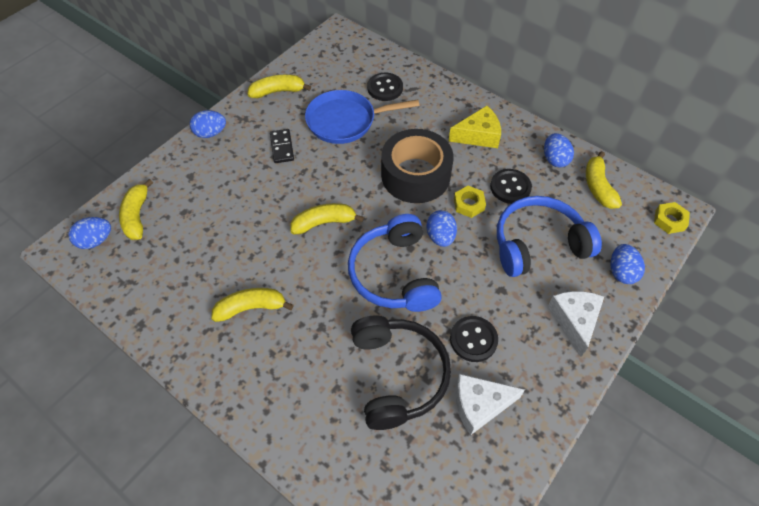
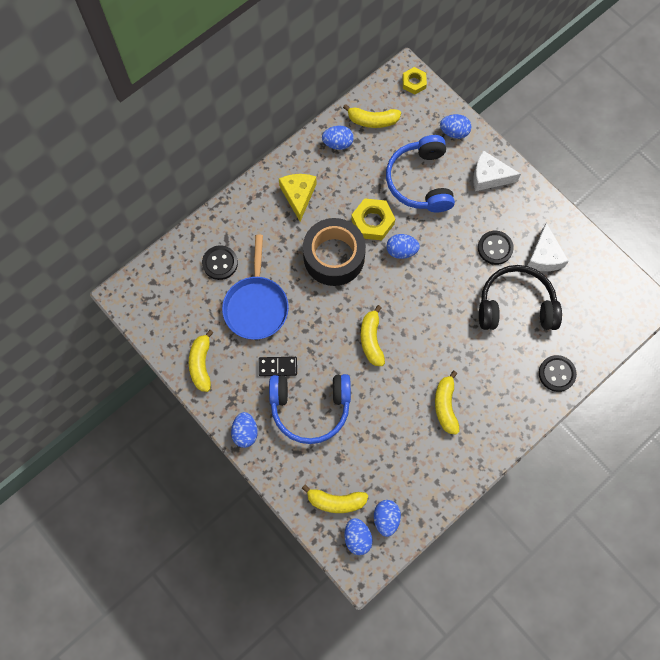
camera: 80 degrees left, 15 degrees up
blue headphones [348,214,442,312] -> blue headphones moved to [269,374,351,444]
yellow nut [454,186,486,218] -> yellow nut [351,198,395,240], size x1.55
black button [490,169,532,204] -> black button moved to [539,355,577,392]
none -> blue egg [374,500,401,537]

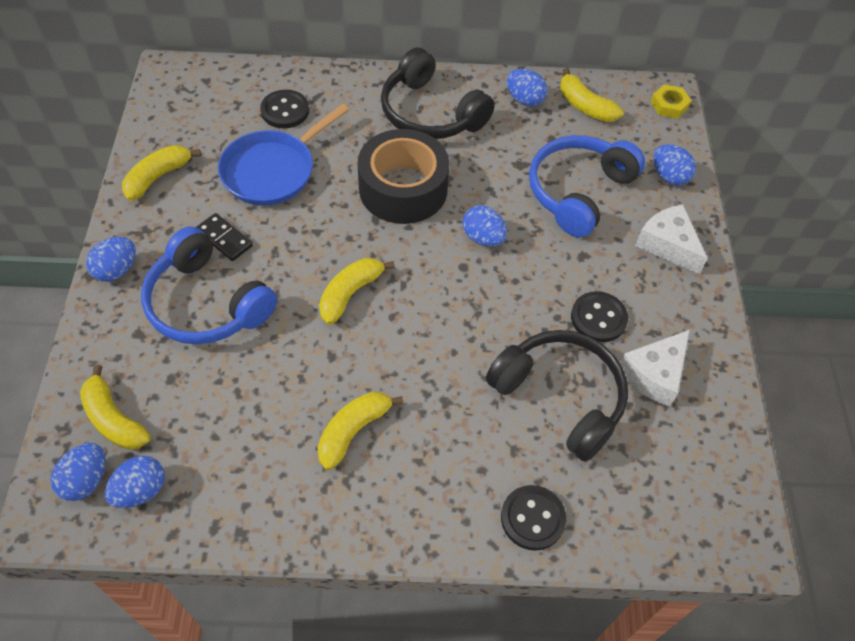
camera: 40 degrees right, 15 degrees down
yellow cheese [279,174,317,222] -> black headphones [381,47,495,139]
yellow nut [351,198,395,240] -> none

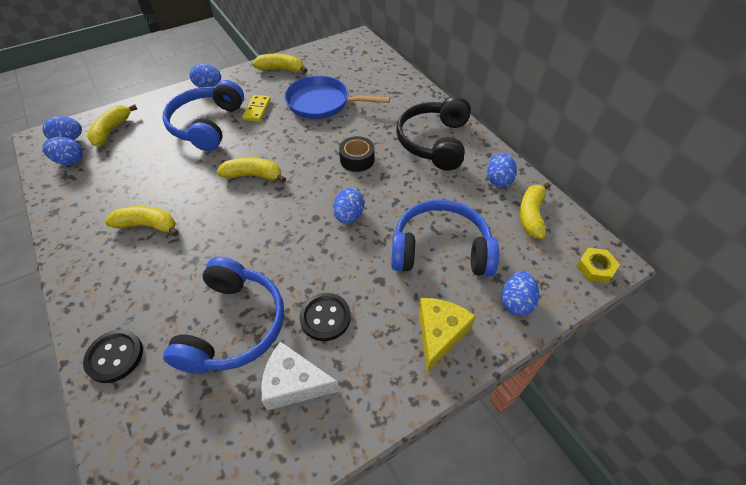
camera: 60 degrees right, 5 degrees down
black domino [196,213,253,261] -> yellow domino [242,95,271,122]
black button [260,90,309,128] -> none
black tape [358,129,449,224] -> black tape [339,136,375,172], size x0.52
black headphones [486,330,628,462] -> blue headphones [163,257,284,374]
white cheese [635,204,708,274] -> yellow cheese [418,298,476,373]

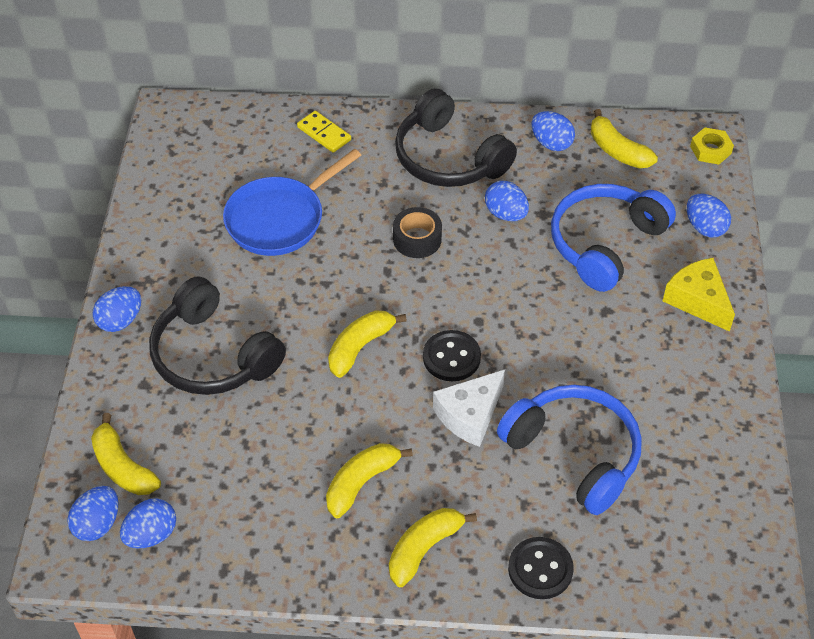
camera: 55 degrees left, 0 degrees up
blue headphones [162,80,244,151] -> black headphones [149,276,286,395]
yellow domino [242,95,271,122] -> yellow domino moved to [297,111,351,153]
yellow banana [253,54,307,73] -> yellow banana moved to [389,508,477,587]
white cheese [261,341,339,410] -> white cheese moved to [433,370,505,447]
black button [299,293,351,341] -> black button moved to [423,330,481,381]
blue egg [333,188,364,224] -> blue egg moved to [485,181,529,221]

